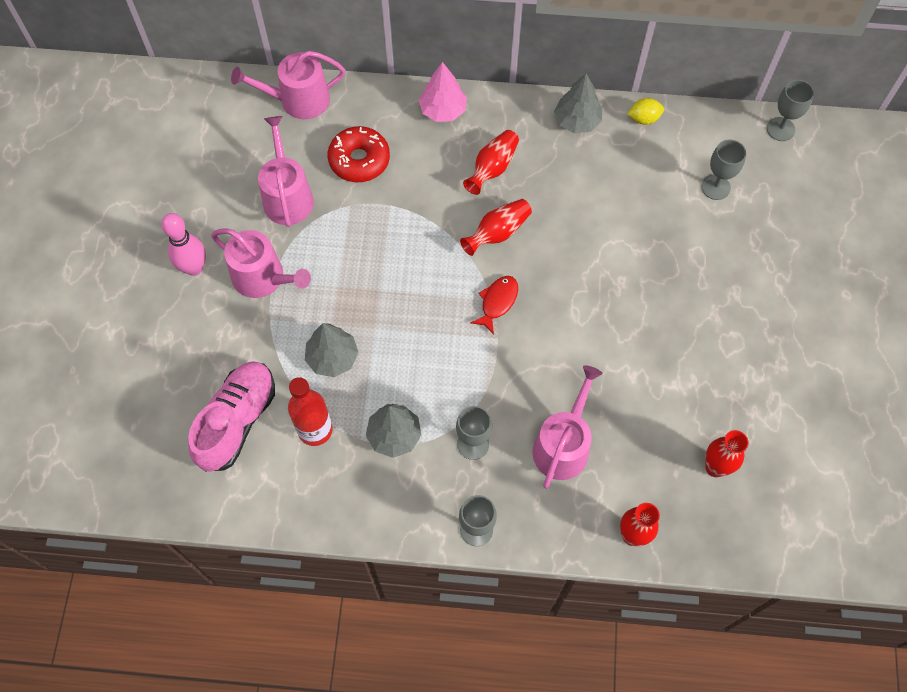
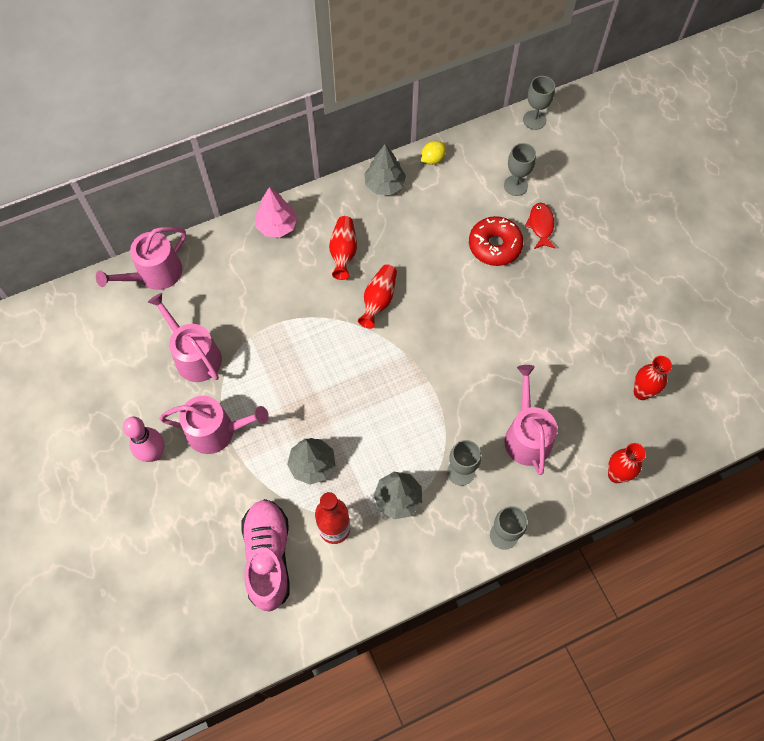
camera: 30 degrees left, 0 degrees up
red donut [328,126,390,182] -> red donut moved to [469,216,523,266]
red fish [470,276,518,335] -> red fish moved to [525,203,556,249]

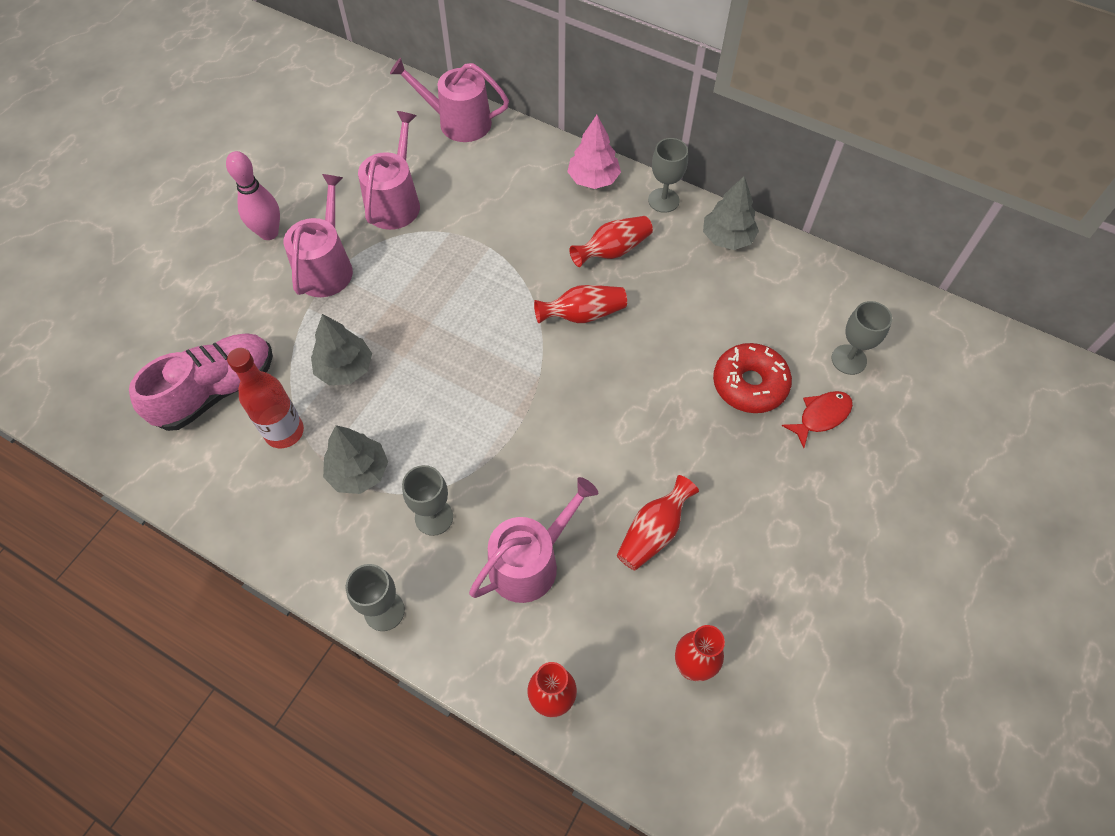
camera: 55 degrees right, 5 degrees down
pink watering can [159,396,269,454] -> pink watering can turned 135 degrees counterclockwise [284,174,353,297]
yellow lemon [421,141,446,165] -> none
grey goblet [523,76,555,130] -> grey goblet moved to [648,138,688,213]
none -> red vase [617,475,699,571]

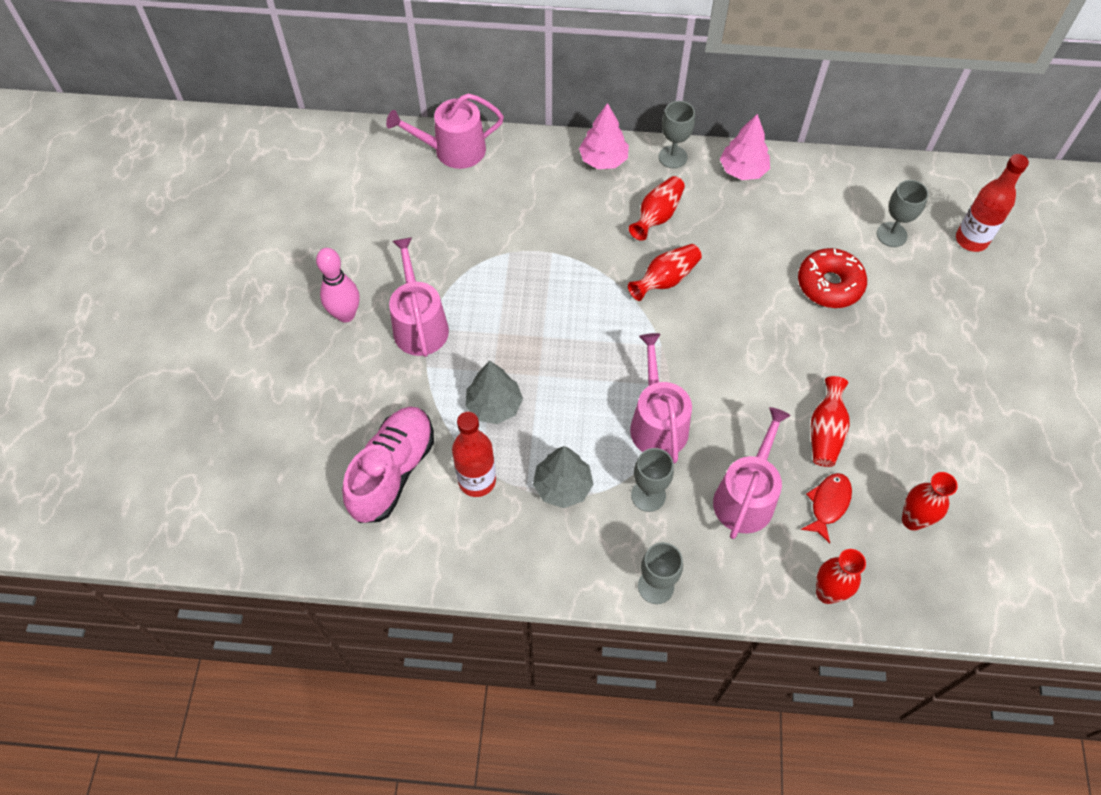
camera: 25 degrees left, 0 degrees up
pink watering can [358,111,420,230] -> pink watering can moved to [630,333,692,464]
grey tree [703,176,759,250] -> pink tree [720,114,770,180]
red fish [782,391,853,448] -> red fish moved to [801,473,852,544]
none -> red bottle [956,154,1029,252]

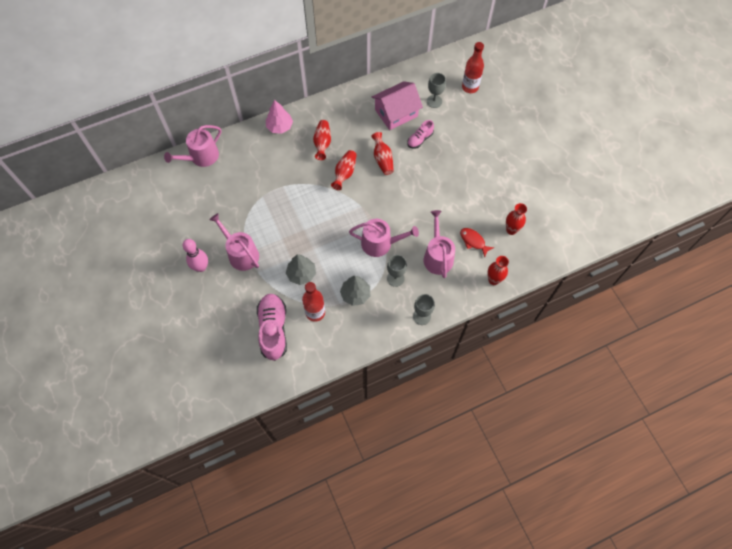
camera: 30 degrees left, 5 degrees up
pink watering can [630,333,692,464] -> pink watering can turned 135 degrees clockwise [349,219,419,257]
grey goblet [659,101,695,168] -> none
pink tree [720,114,770,180] -> none
red donut [798,248,867,308] -> pink shoe [407,120,434,149]
red fish [801,473,852,544] -> red fish turned 45 degrees counterclockwise [460,228,494,257]
red vase [811,376,850,467] -> red vase moved to [371,132,394,175]
none -> pink house [372,81,423,130]

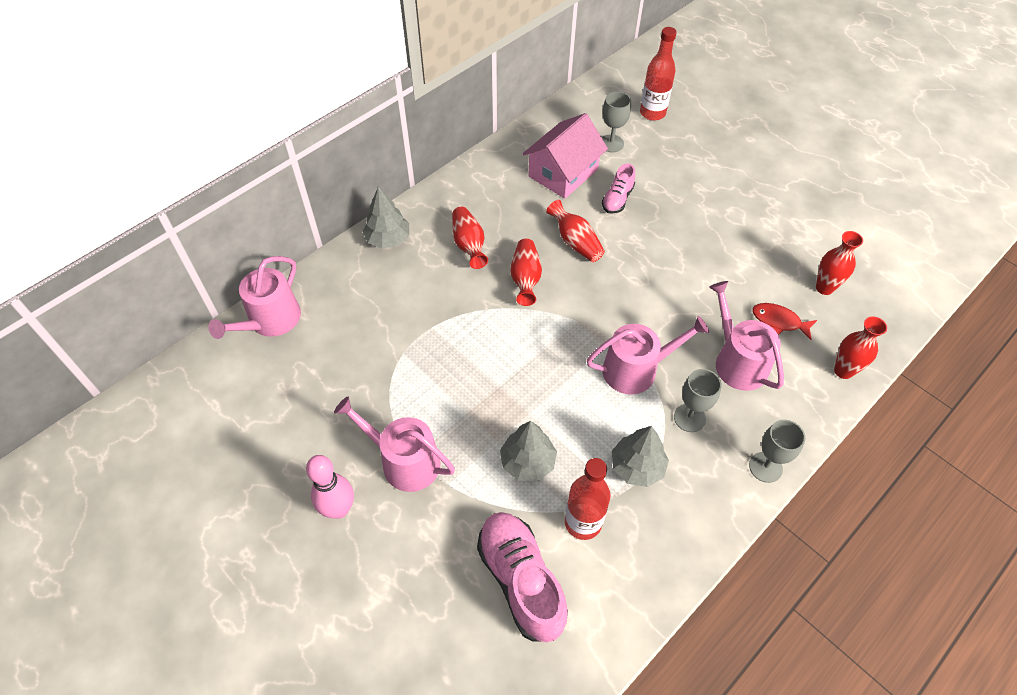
camera: 20 degrees left, 10 degrees down
pink tree [266,100,293,134] -> grey tree [362,186,409,249]

